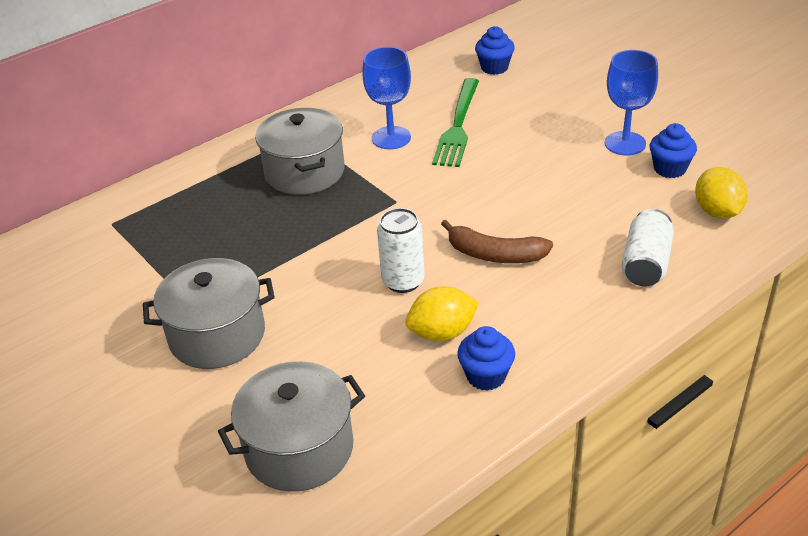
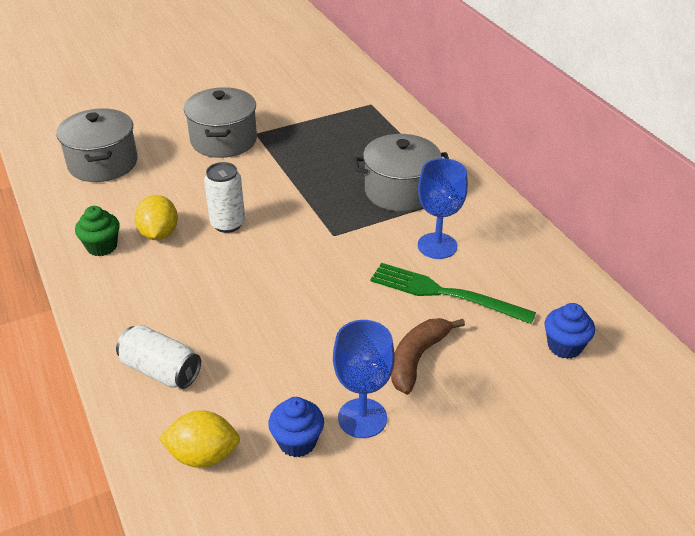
camera: 100 degrees right, 0 degrees up
brown banana [441,220,553,263] -> brown banana moved to [391,318,465,395]
blue cupcake [457,326,515,391] -> green cupcake [75,206,120,256]

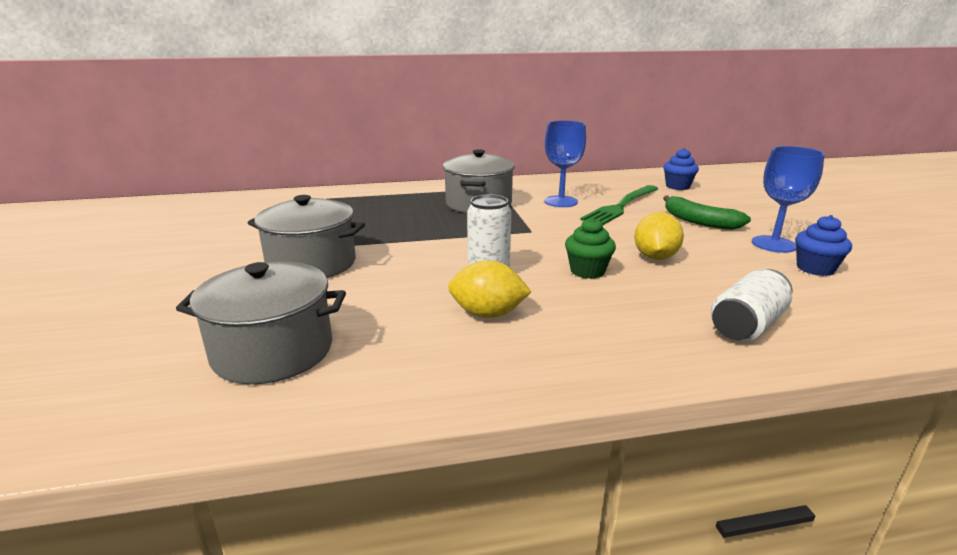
camera: 75 degrees left, 15 degrees down
green cupcake [75,206,120,256] -> green cupcake moved to [565,217,616,279]
yellow lemon [159,410,240,468] -> yellow lemon moved to [634,212,684,260]
brown banana [391,318,465,395] -> green banana [663,195,751,230]

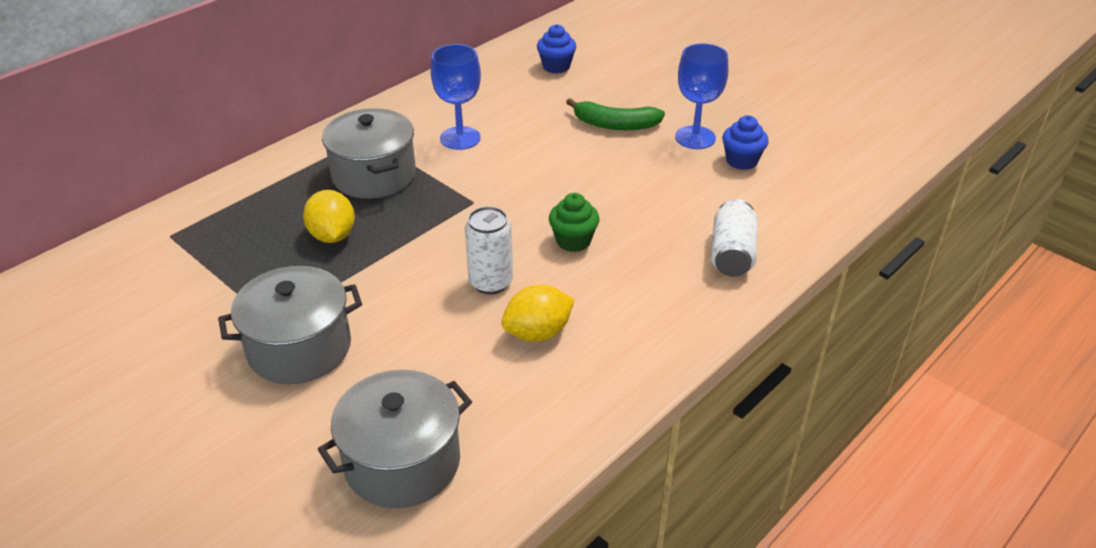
camera: 35 degrees left, 15 degrees up
green fork [581,185,658,225] -> none
yellow lemon [634,212,684,260] -> yellow lemon moved to [303,190,355,243]

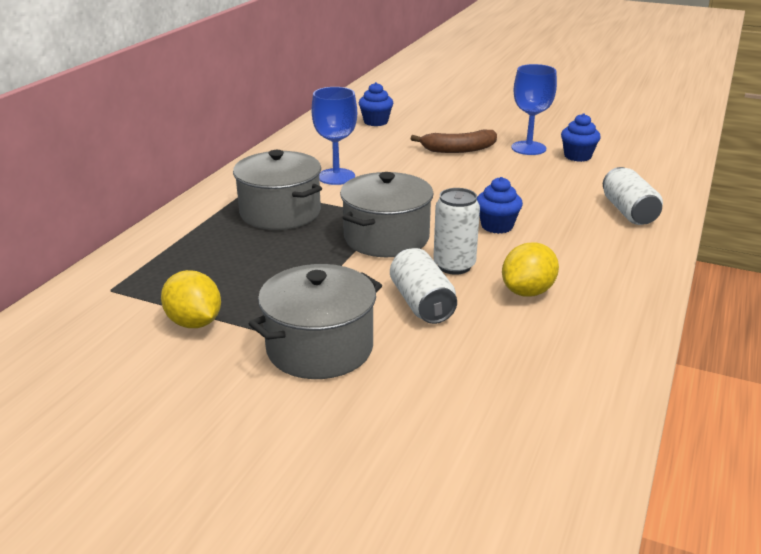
camera: 20 degrees left, 10 degrees down
yellow lemon [303,190,355,243] -> yellow lemon moved to [161,270,221,328]
grey pot [318,370,472,508] -> grey pot moved to [340,172,434,257]
green cupcake [549,193,600,252] -> blue cupcake [477,177,523,234]
green banana [566,98,665,130] -> brown banana [410,129,497,153]
none -> white can [390,248,457,324]

